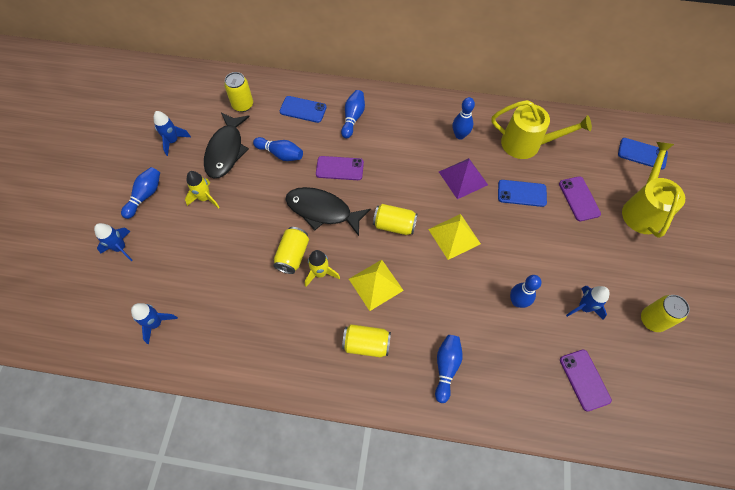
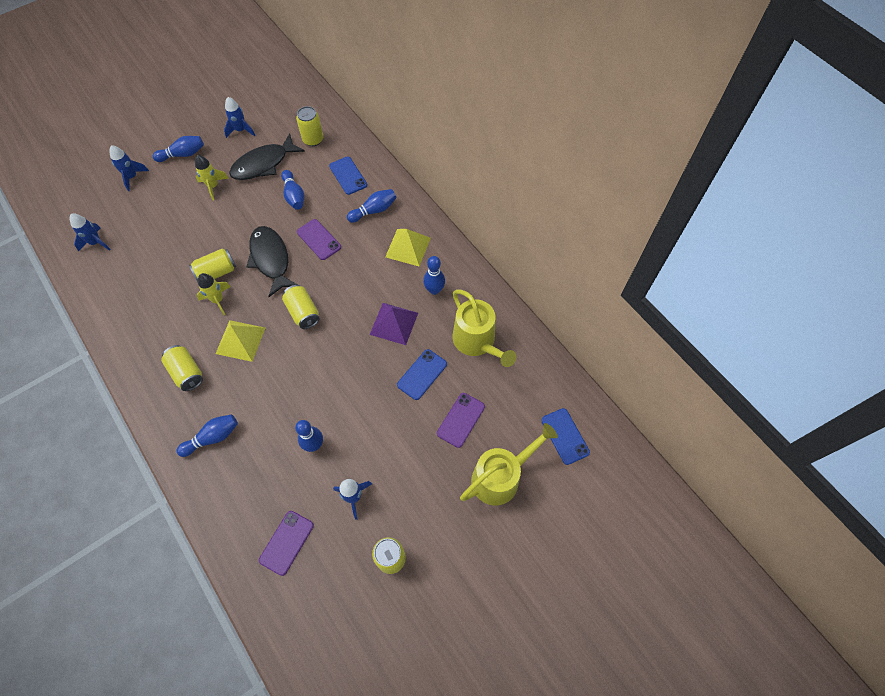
camera: 45 degrees right, 0 degrees up
yellow pyramid [428,214,481,260] -> yellow pyramid moved to [385,229,431,267]
blue phone [498,180,547,207] -> blue phone turned 75 degrees clockwise [397,349,447,400]

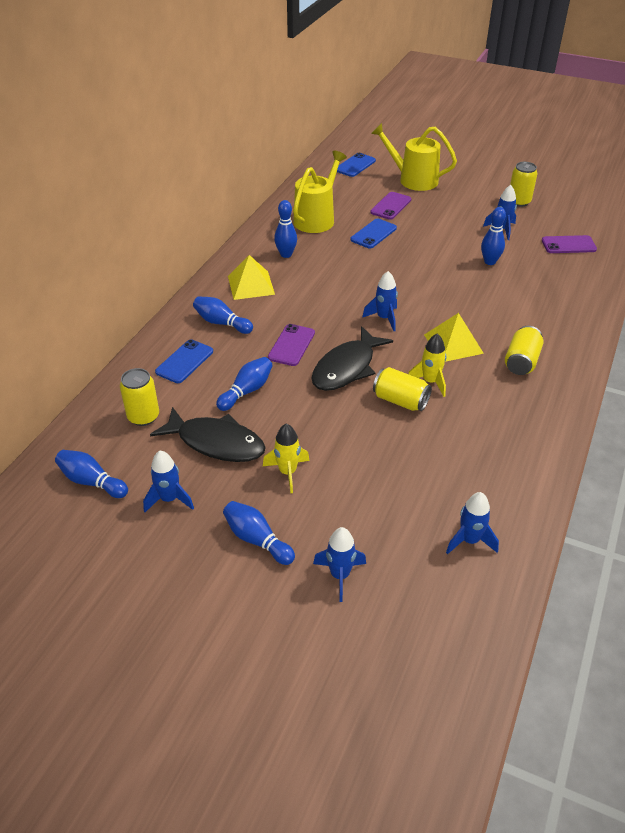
camera: 120 degrees left, 20 degrees down
blue bowling pin [177,414,238,457] -> blue bowling pin moved to [55,450,128,498]
yellow can [282,285,320,329] -> blue rocket [362,271,398,331]
purple pyramid [370,303,418,345] -> none
blue phone [397,349,447,400] -> blue phone turned 60 degrees counterclockwise [350,218,397,249]
purple phone [437,393,485,448] -> purple phone turned 60 degrees counterclockwise [370,192,411,220]

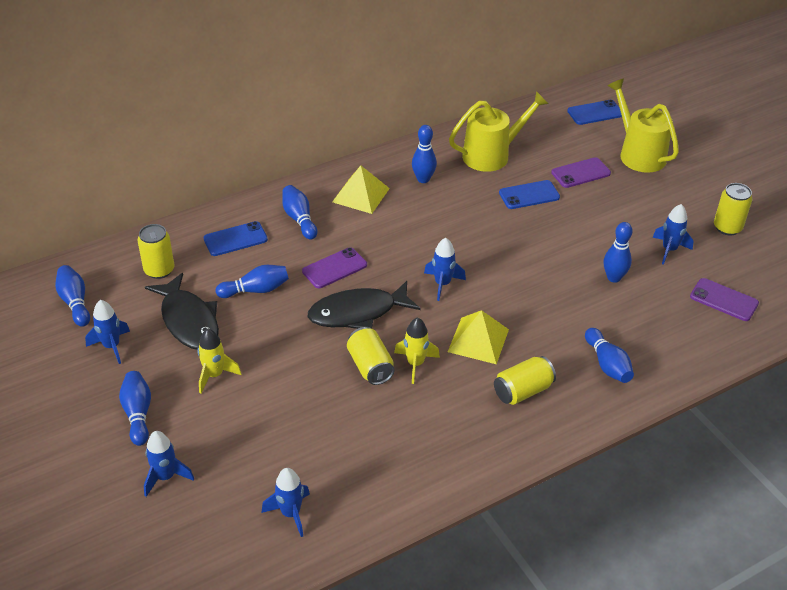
camera: 35 degrees right, 0 degrees up
none -> blue bowling pin [585,328,634,383]

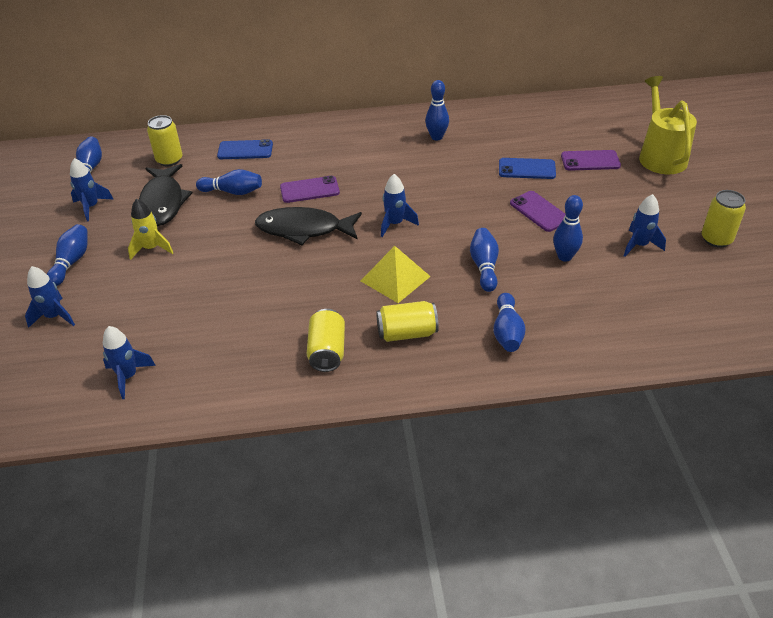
camera: 25 degrees right, 0 degrees up
blue bowling pin [282,185,317,240] -> blue bowling pin moved to [470,228,499,292]
yellow pyramid [332,165,390,214] -> none
yellow can [347,327,395,385] -> yellow can moved to [307,309,345,372]
yellow rocket [394,317,440,384] -> none
yellow watering can [449,91,548,172] -> none
blue phone [567,100,622,125] -> none
purple phone [690,278,759,321] -> purple phone moved to [510,191,565,232]

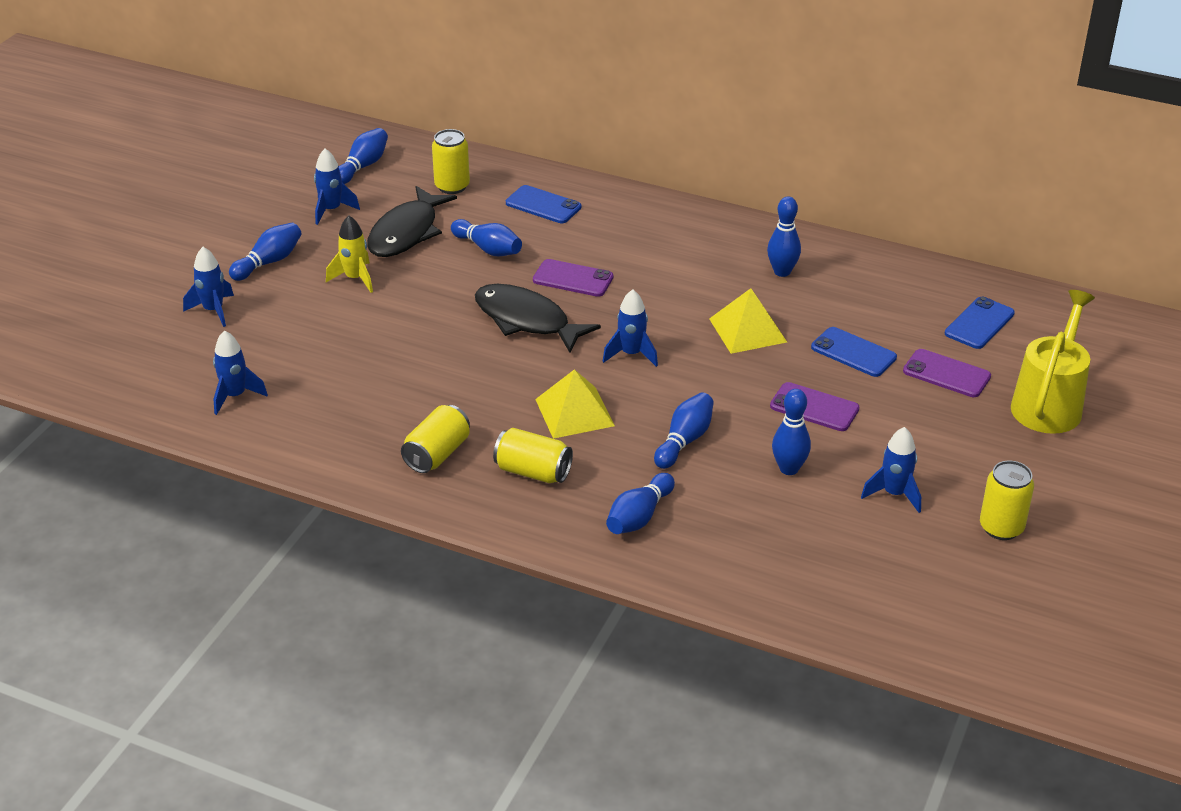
camera: 30 degrees right, 5 degrees down
purple phone [510,191,565,232] -> purple phone turned 60 degrees counterclockwise [770,382,859,431]
none -> yellow pyramid [709,288,787,354]
none -> blue phone [945,297,1015,349]

